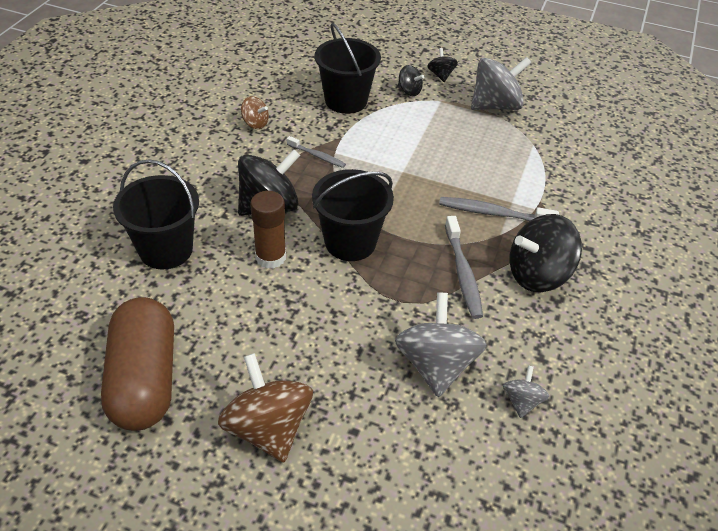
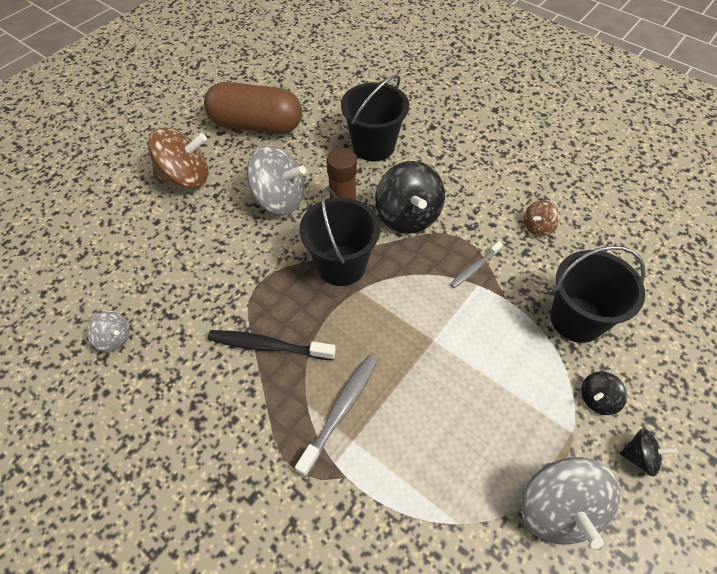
camera: 110 degrees right, 10 degrees up
grey spinning top [395,292,487,397] -> grey spinning top moved to [247,145,306,215]
grey toothbrush [445,216,483,319] -> black toothbrush [208,330,336,360]
black spinning top [510,214,582,292] -> none

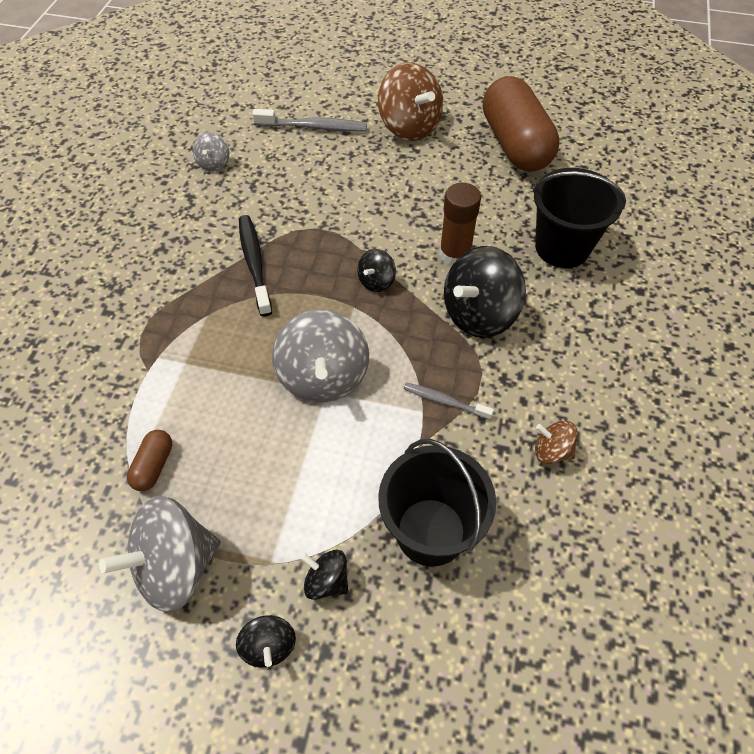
camera: 65 degrees right, 0 degrees up
grey spinning top [247,145,306,215] -> grey spinning top moved to [272,310,369,402]
grey toothbrush [295,355,378,477] -> grey toothbrush moved to [252,109,367,132]
black bucket [299,187,380,286] -> black spinning top [357,249,396,292]
none -> brown capsule [127,430,172,491]

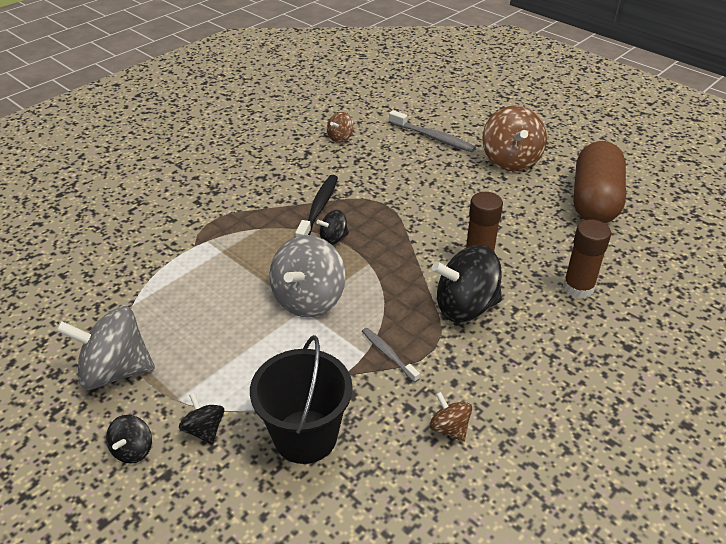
camera: 30 degrees right, 15 degrees down
brown capsule [127,430,172,491] -> none
grey spinning top [193,132,229,172] -> brown spinning top [327,112,354,143]
black spinning top [357,249,396,292] -> black spinning top moved to [316,210,349,245]
black bucket [533,168,626,268] -> brown glue stick [563,220,611,299]

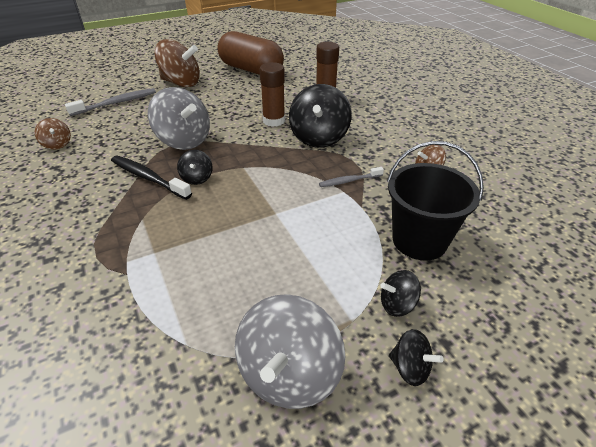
camera: 70 degrees left, 0 degrees up
grey spinning top [269,235,346,317] -> grey spinning top moved to [148,87,210,150]

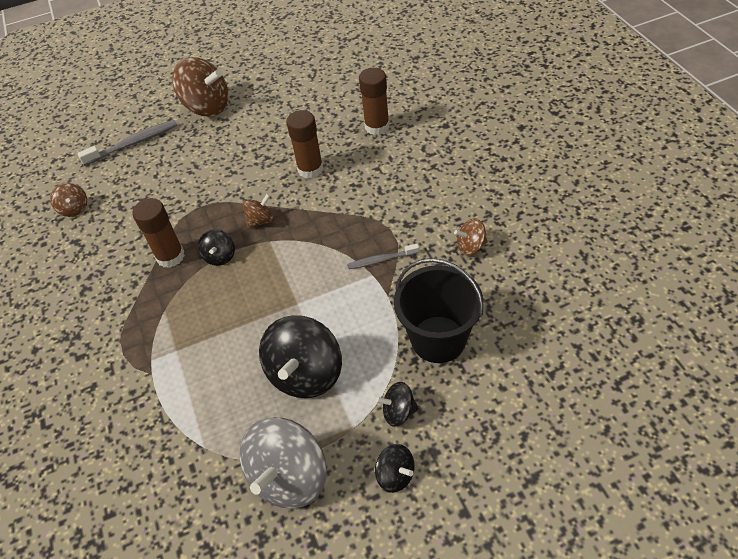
camera: 10 degrees right, 10 degrees up
black toothbrush [111,156,192,200] -> brown glue stick [132,198,185,268]
grey spinning top [148,87,210,150] -> none
brown capsule [218,31,284,75] -> none
black spinning top [289,84,352,148] -> black spinning top moved to [259,315,342,398]
none -> brown spinning top [243,194,274,228]

